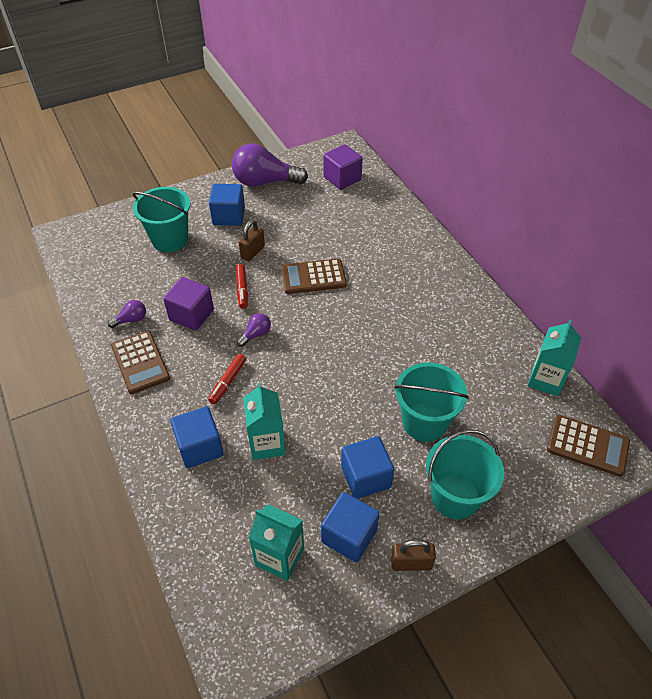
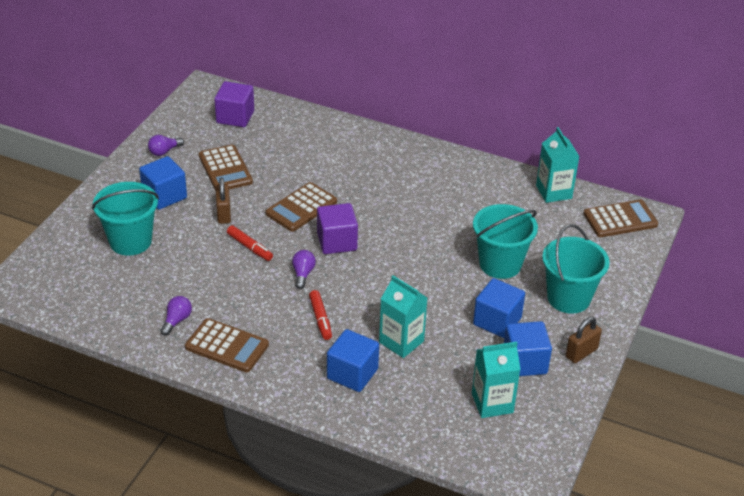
camera: 40 degrees left, 10 degrees down
purple cube [163,277,214,331] -> purple cube moved to [317,203,358,254]
purple light bulb [232,143,308,187] -> purple light bulb [148,135,184,156], size x0.45
none -> brown calculator [199,145,253,191]

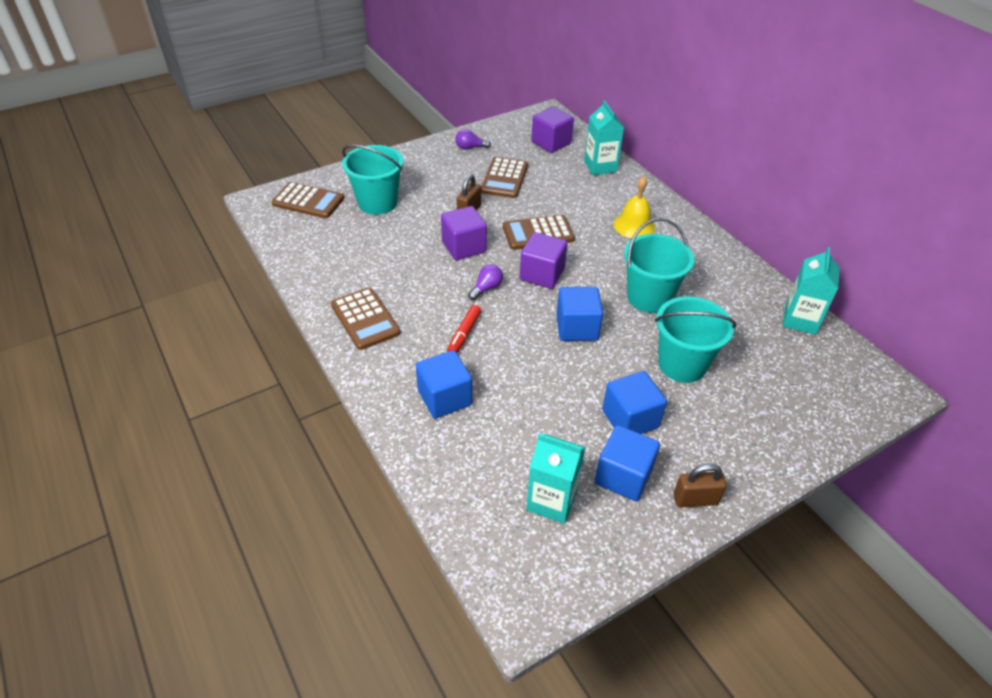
camera: 35 degrees right, 5 degrees up
blue cube [139,156,187,209] -> blue cube moved to [556,287,603,341]
purple light bulb [160,296,192,336] -> none
red marker [227,225,273,261] -> purple cube [441,206,487,260]
turquoise carton [379,275,428,358] -> turquoise carton moved to [584,100,624,175]
turquoise bucket [542,224,610,314] -> turquoise bucket moved to [624,218,694,313]
brown calculator [584,200,658,237] -> brown calculator moved to [271,182,344,218]
none -> yellow bell [613,176,655,238]

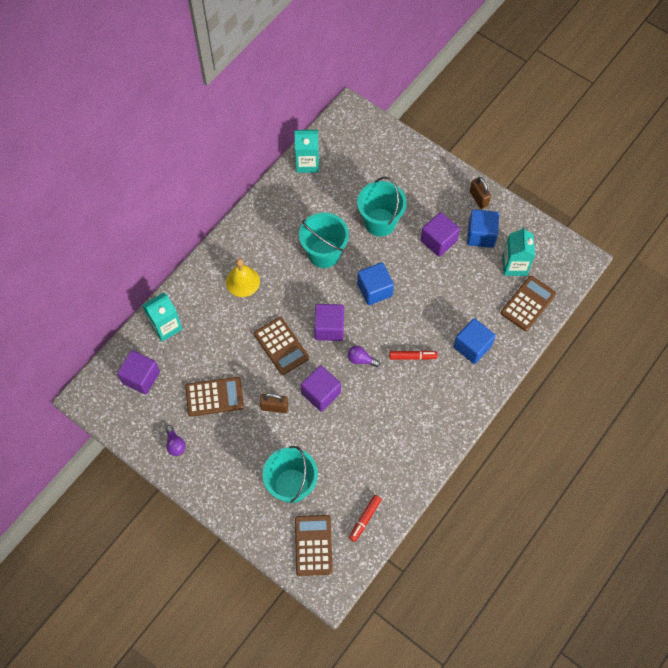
camera: 110 degrees left, 20 degrees up
brown calculator [331,287,400,350] -> brown calculator moved to [501,276,556,331]
blue cube [602,371,667,434] -> purple cube [420,212,460,257]
none -> red marker [349,495,382,542]

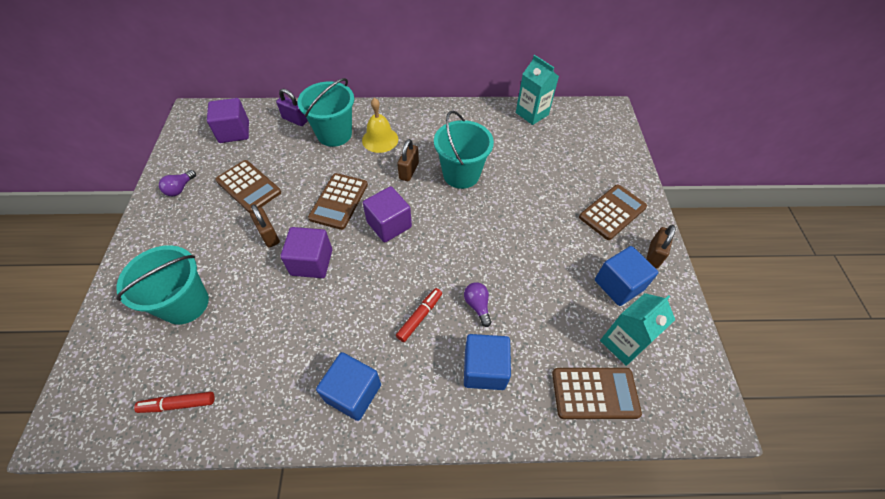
camera: 50 degrees right, 10 degrees down
turquoise carton [142,292,182,342] -> purple padlock [276,89,308,126]
brown calculator [295,515,333,576] -> brown calculator moved to [579,184,647,240]
purple light bulb [348,346,380,367] -> purple light bulb moved to [464,282,491,327]
turquoise bucket [357,177,407,237] -> turquoise bucket moved to [297,78,354,147]
blue cube [357,262,394,305] -> blue cube moved to [316,352,381,421]
red marker [390,350,438,360] -> red marker turned 105 degrees counterclockwise [396,288,442,342]
purple cube [420,212,460,257] -> none
none -> brown padlock [397,139,419,181]

